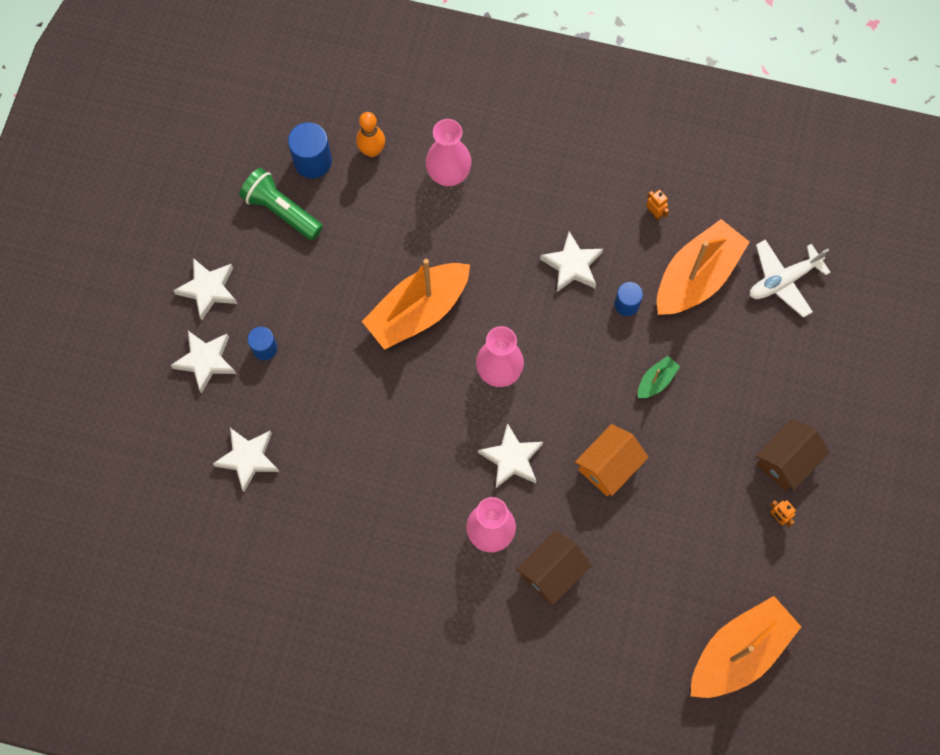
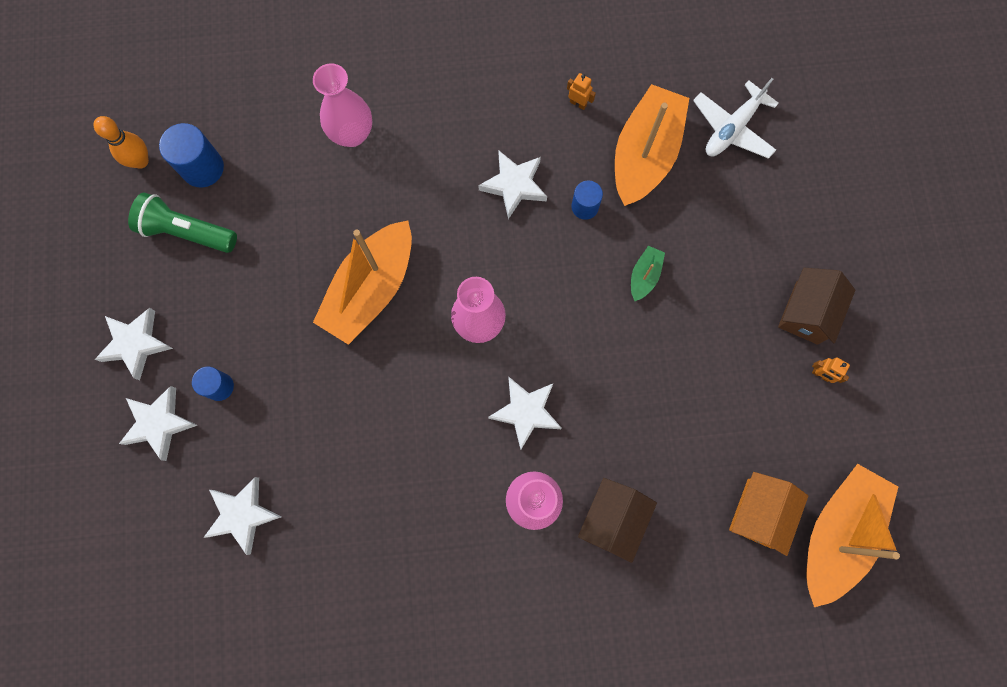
camera: 20 degrees left, 5 degrees up
orange bowling pin [356,112,385,157] -> orange bowling pin moved to [94,116,149,169]
orange house [575,424,649,496] -> orange house moved to [729,472,808,556]

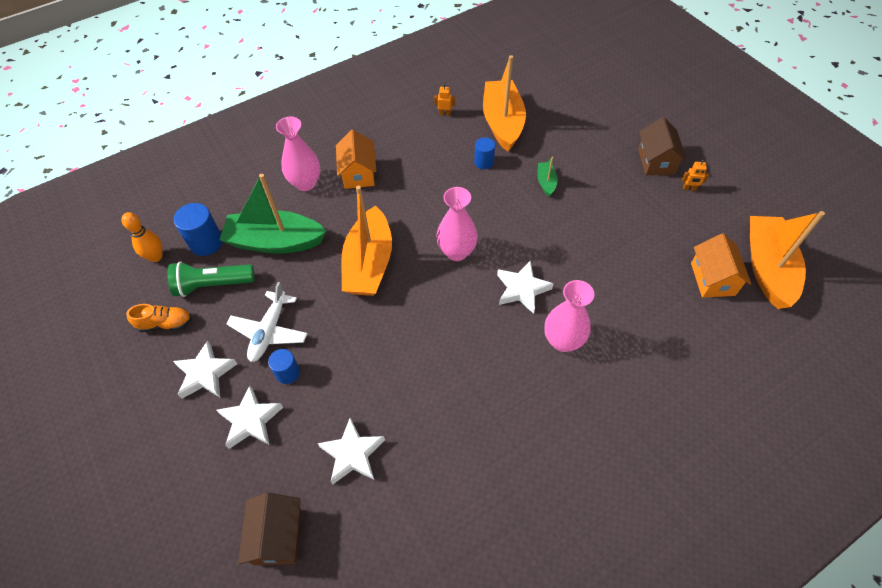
camera: 25 degrees left, 20 degrees down
white star [478,151,547,219] -> none
brown house [578,478,657,563] -> brown house moved to [238,493,301,565]
white plane [693,78,779,159] -> white plane moved to [227,282,308,362]
none -> orange shoe [126,304,192,332]
none -> green boat [220,174,327,254]
none -> orange house [336,130,376,189]

